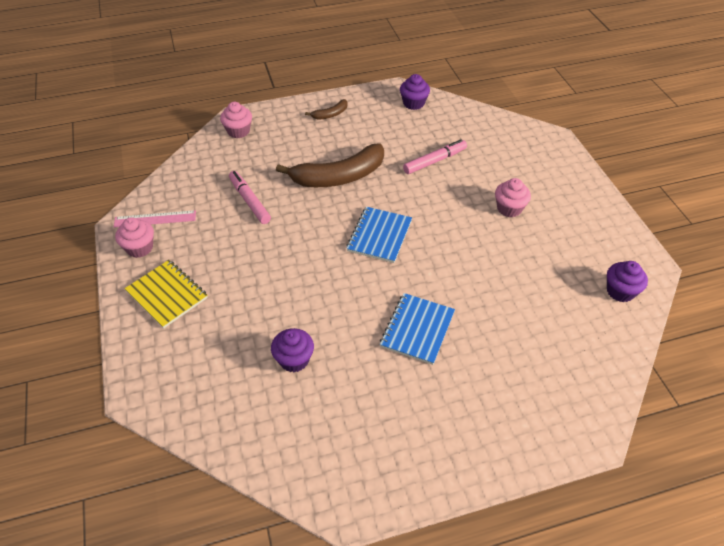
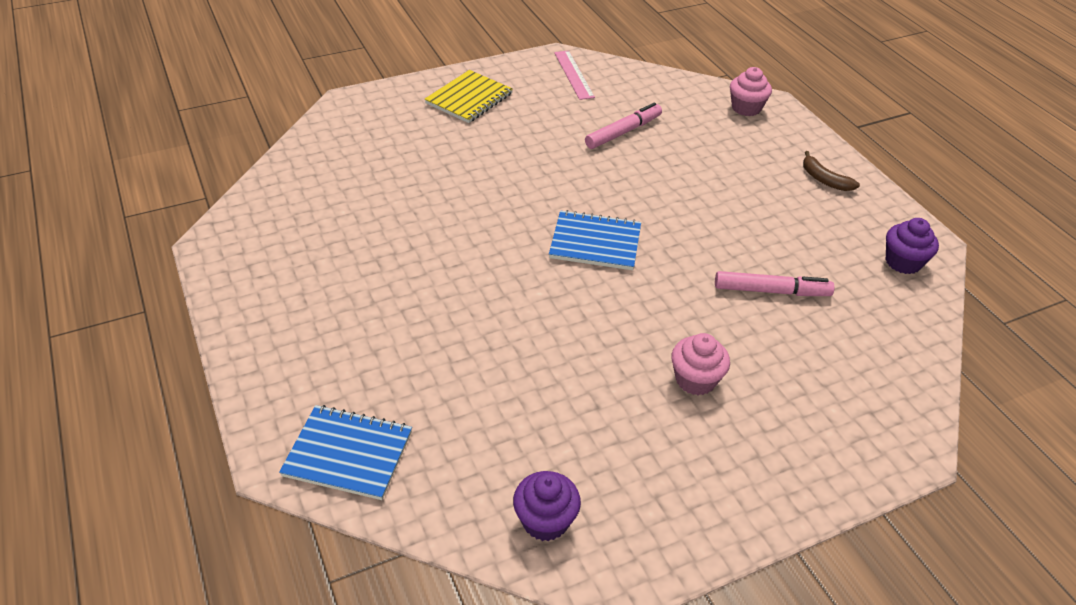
camera: 80 degrees right, 5 degrees down
pink cupcake [115,217,154,258] -> none
purple cupcake [271,328,314,372] -> none
brown banana [276,143,384,187] -> none
blue notebook [380,293,455,365] -> blue notebook moved to [279,405,412,500]
pink marker [403,139,467,174] -> pink marker turned 45 degrees counterclockwise [715,271,835,296]

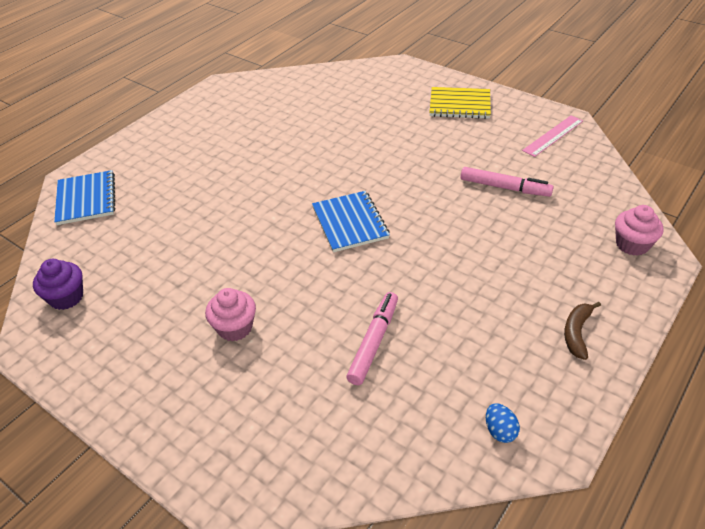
camera: 65 degrees right, 0 degrees up
pink marker [715,271,835,296] -> pink marker turned 135 degrees counterclockwise [346,292,398,385]
purple cupcake [886,218,939,274] -> blue egg [486,403,520,443]

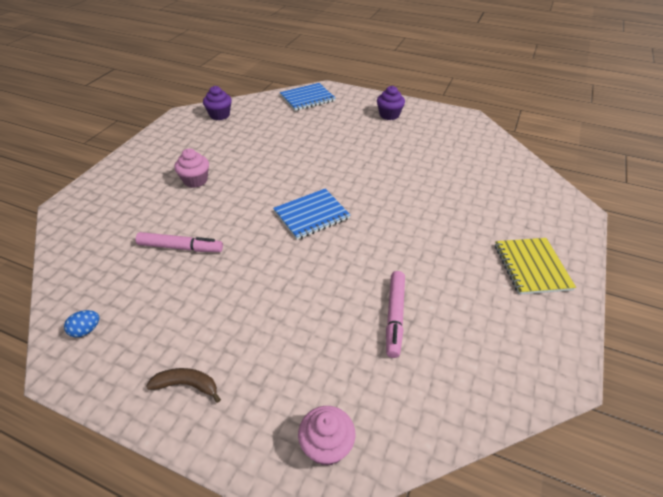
camera: 75 degrees right, 0 degrees up
pink ruler [522,115,583,157] -> none
none -> purple cupcake [377,86,405,120]

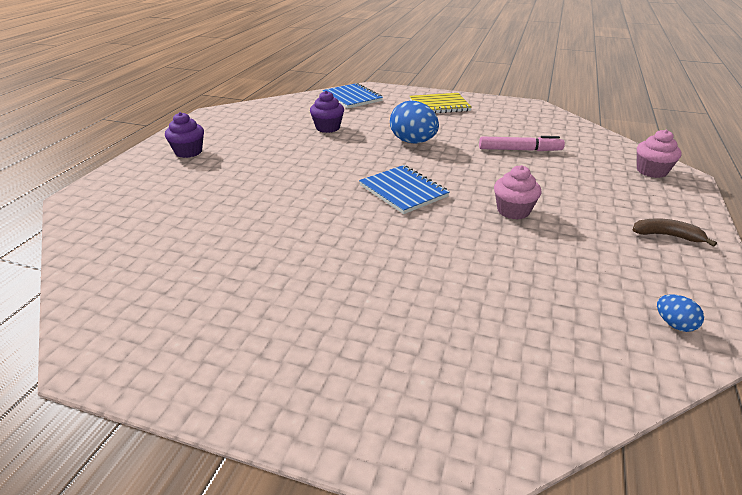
camera: 95 degrees left, 10 degrees down
pink marker [136,232,223,252] -> none
brown banana [146,368,221,403] -> brown banana turned 105 degrees clockwise [633,218,717,247]
pink cupcake [174,149,209,188] -> pink cupcake moved to [494,165,542,220]
purple cupcake [203,86,232,120] -> purple cupcake moved to [310,91,344,133]
blue notebook [280,83,335,111] -> blue notebook moved to [322,83,383,108]
none -> blue egg [390,100,439,143]

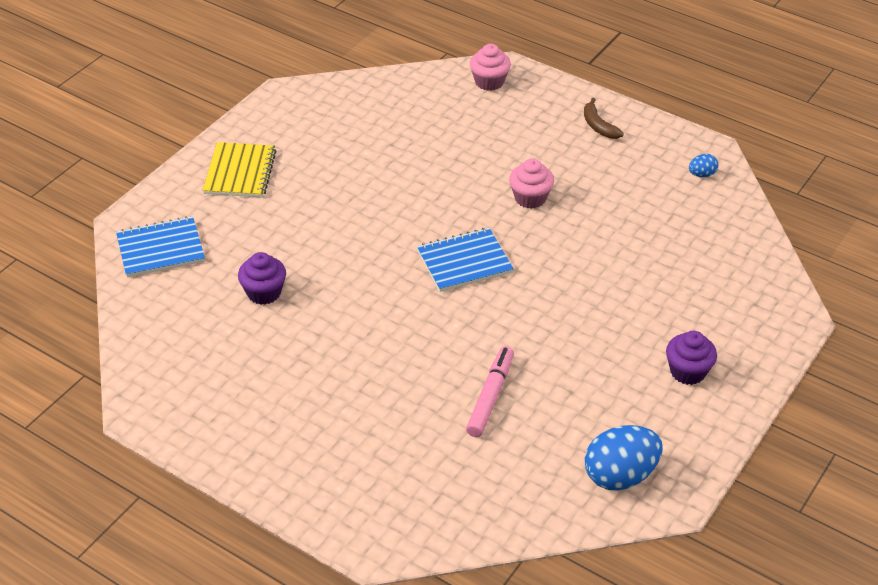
camera: 75 degrees left, 10 degrees up
purple cupcake [165,112,204,158] -> purple cupcake moved to [666,331,717,385]
blue egg [390,100,439,143] -> blue egg moved to [585,425,662,491]
pink marker [479,136,565,151] -> pink marker moved to [466,346,514,437]
brown banana [633,218,717,247] -> brown banana turned 60 degrees counterclockwise [584,98,624,139]

